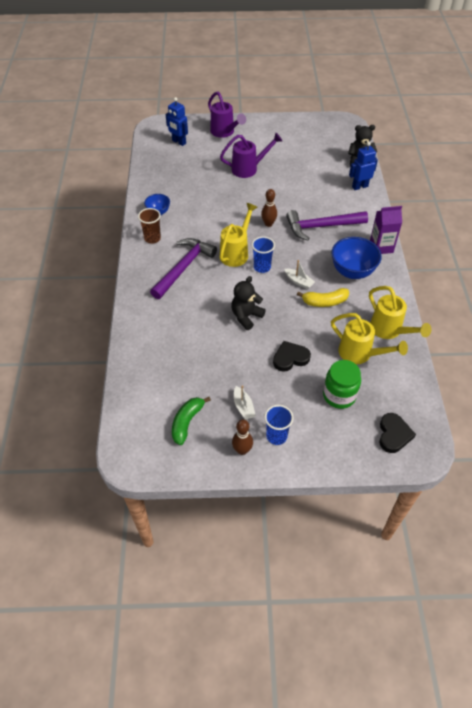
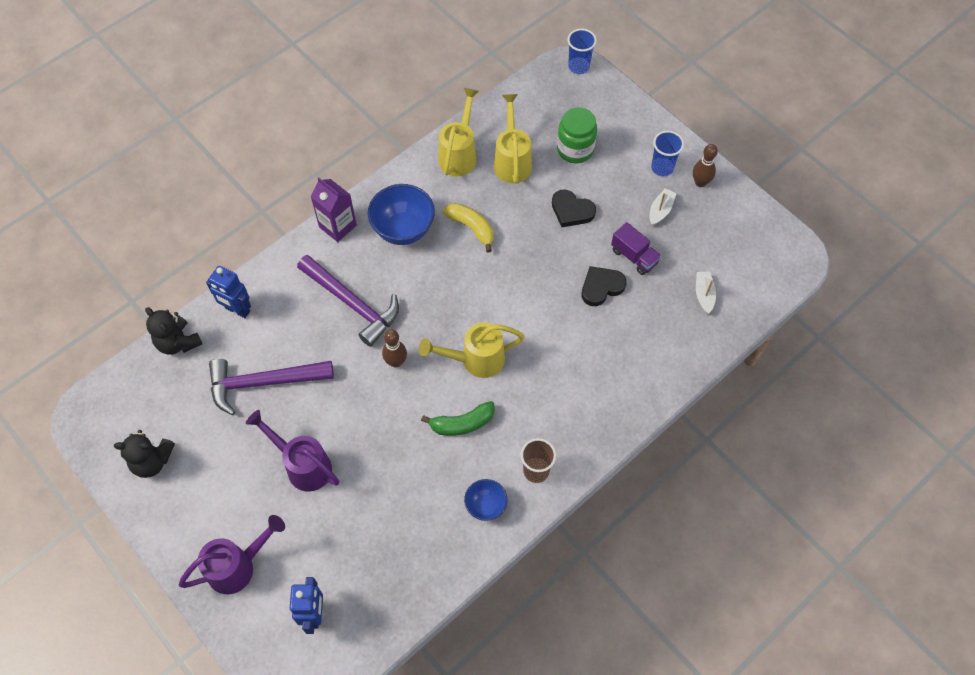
camera: 130 degrees left, 10 degrees up
purple hammer [150,238,217,299] -> purple hammer moved to [209,359,334,415]
green banana [172,397,211,445] -> green banana moved to [421,401,495,436]
purple watering can [208,92,246,138] -> purple watering can turned 45 degrees clockwise [179,515,285,594]
black teddy bear [231,276,266,330] -> black teddy bear moved to [114,430,175,478]
blue cup [252,237,275,273] -> blue cup moved to [568,29,597,74]
white boat [285,260,315,289] -> white boat moved to [696,272,716,314]
black heart [379,413,416,453] -> black heart moved to [582,266,627,306]
none -> purple truck [611,222,661,275]

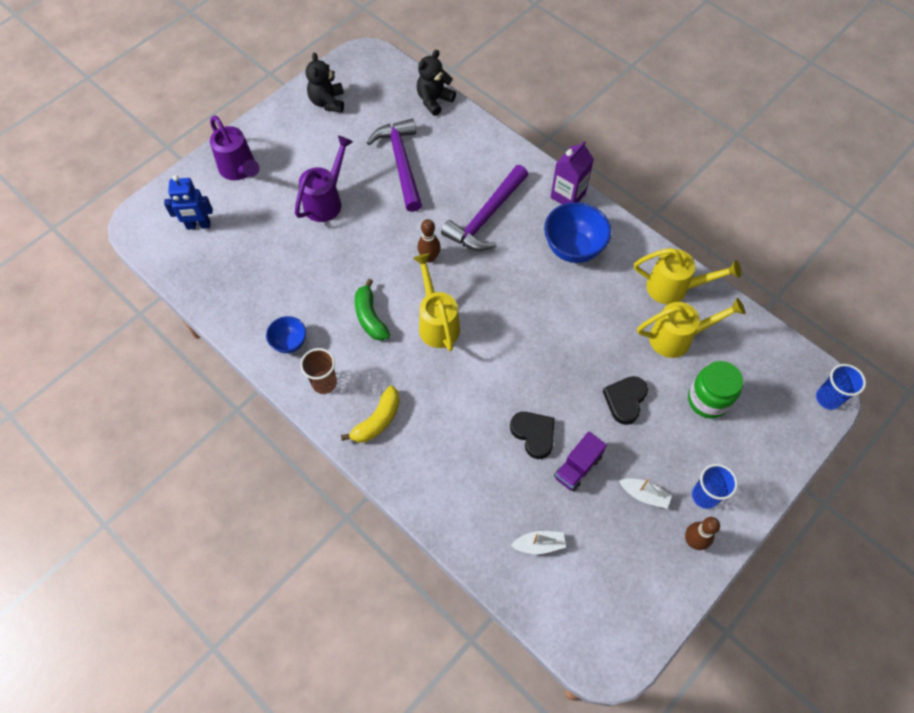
camera: 85 degrees right, 0 degrees up
blue robot [206,266,251,318] -> none
yellow banana [443,203,494,253] -> yellow banana moved to [341,386,400,443]

